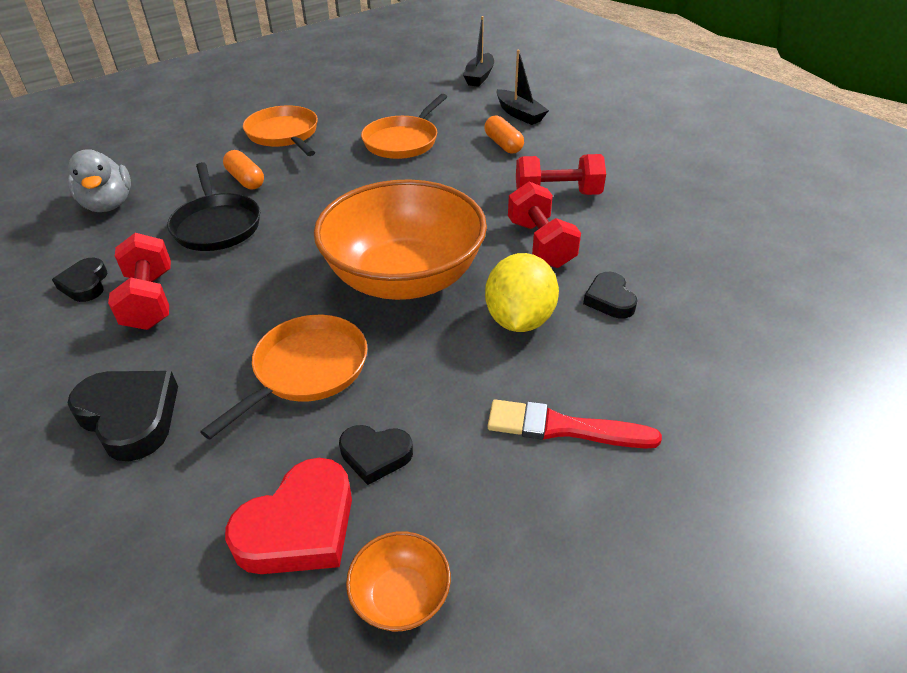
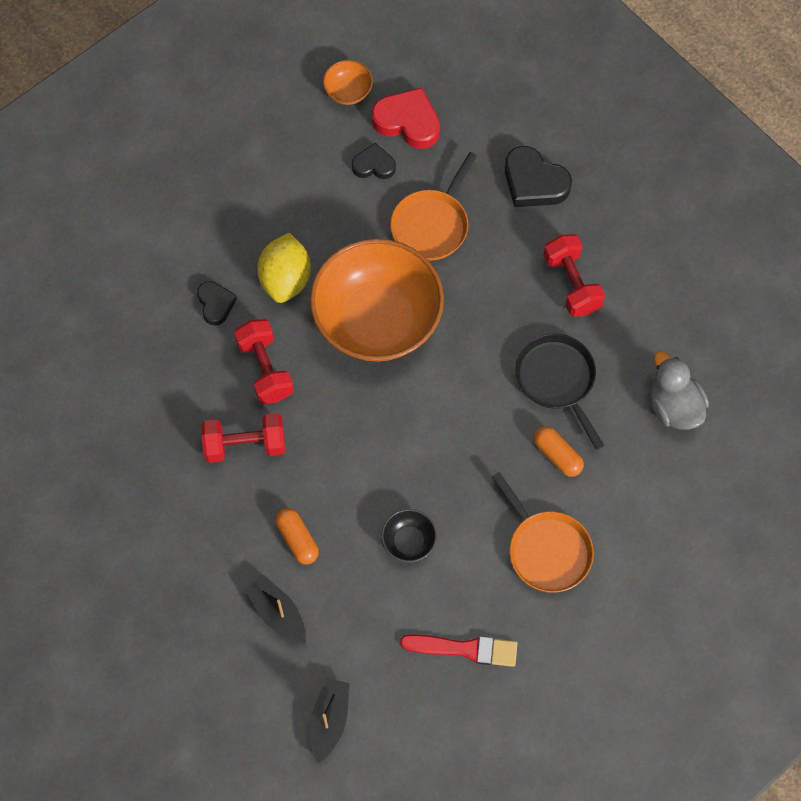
camera: 175 degrees right, 25 degrees up
black heart [52,258,107,302] -> none
red heart [225,458,352,574] -> red heart turned 75 degrees clockwise [372,88,440,149]
orange pan [361,94,447,159] -> black bowl [381,509,437,562]
red brush [488,399,662,449] -> red brush moved to [400,634,517,667]

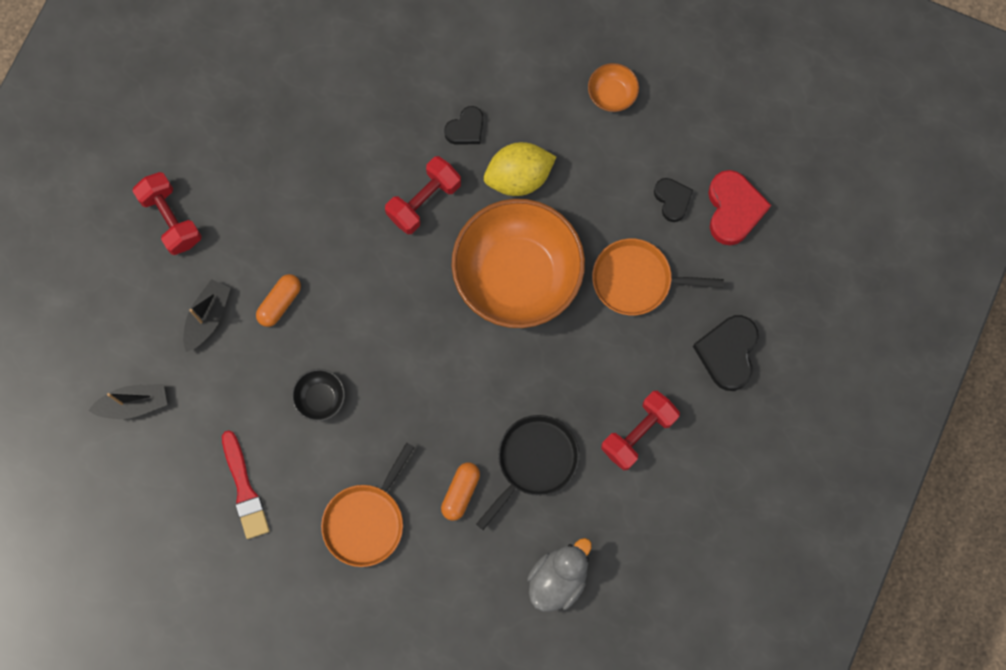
camera: 65 degrees right, 10 degrees up
red dumbbell [201,413,285,463] -> red dumbbell moved to [133,172,202,255]
orange bowl [323,60,373,105] -> orange bowl moved to [588,63,639,112]

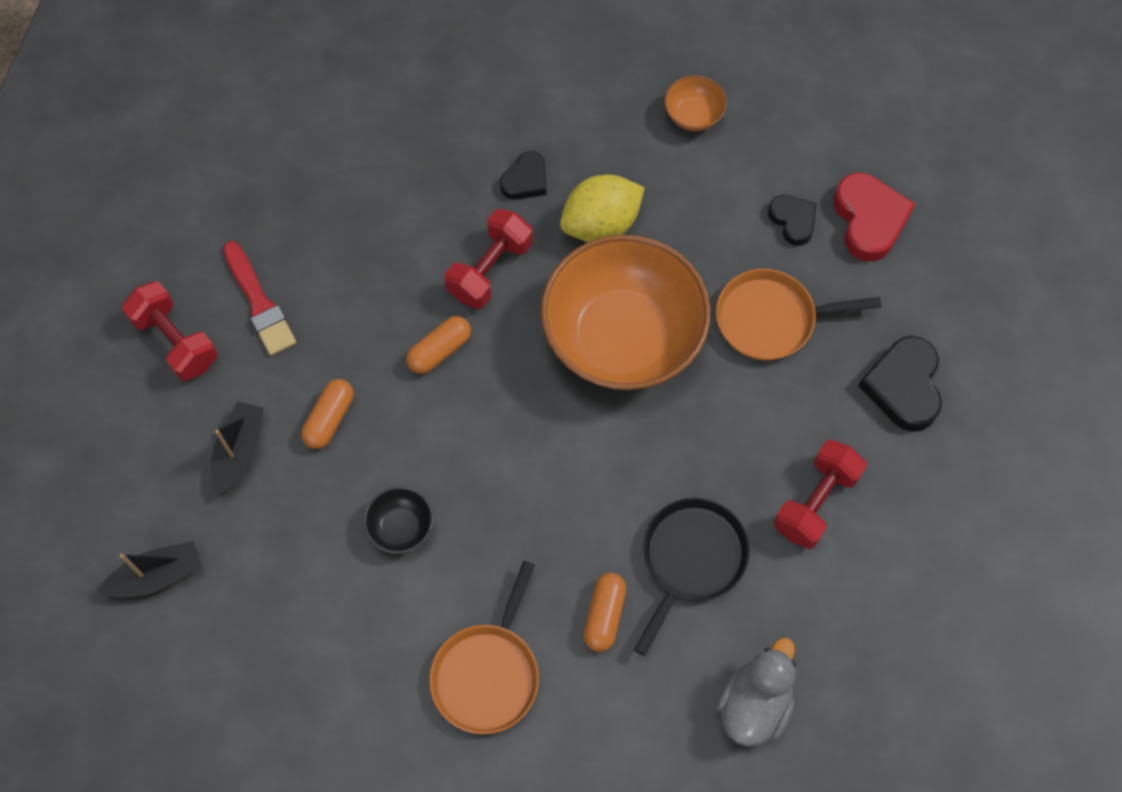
camera: 10 degrees left, 10 degrees down
red brush [222,430,270,539] -> red brush moved to [223,241,296,356]
none -> orange capsule [406,316,471,374]

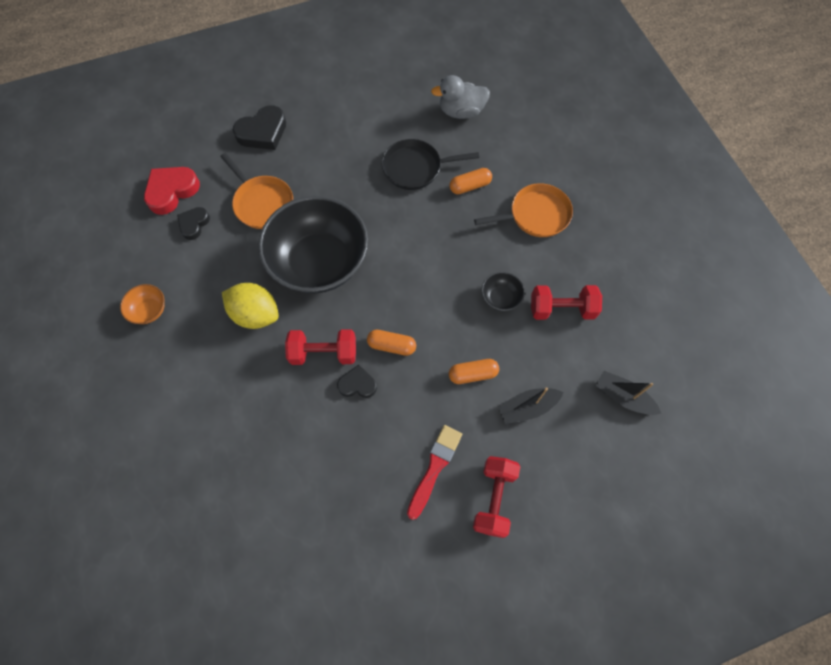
camera: 125 degrees left, 0 degrees up
black heart [500,151,546,200] -> black heart moved to [337,365,377,398]
orange bowl [541,235,711,390] -> black bowl [258,196,368,293]
red dumbbell [774,440,867,549] -> red dumbbell moved to [531,285,602,320]

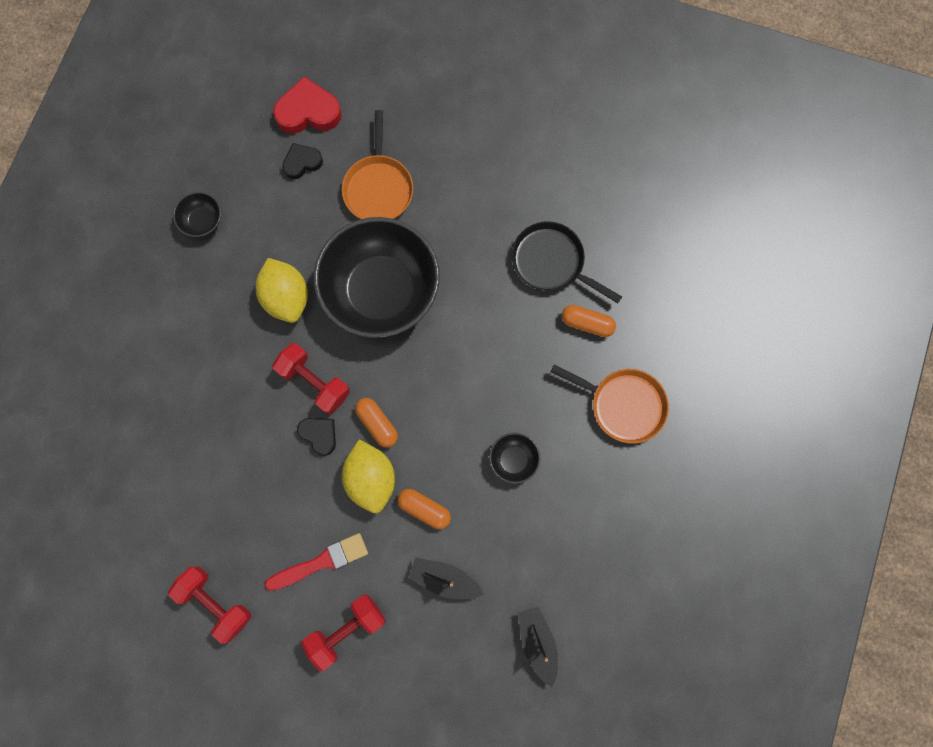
camera: 40 degrees right, 10 degrees up
orange bowl [120,284,165,324] -> black bowl [173,192,221,237]
black heart [233,105,286,150] -> none
grey duck [431,75,490,119] -> none
red dumbbell [531,285,602,320] -> red dumbbell moved to [168,567,251,644]
none -> yellow lemon [342,439,395,513]

